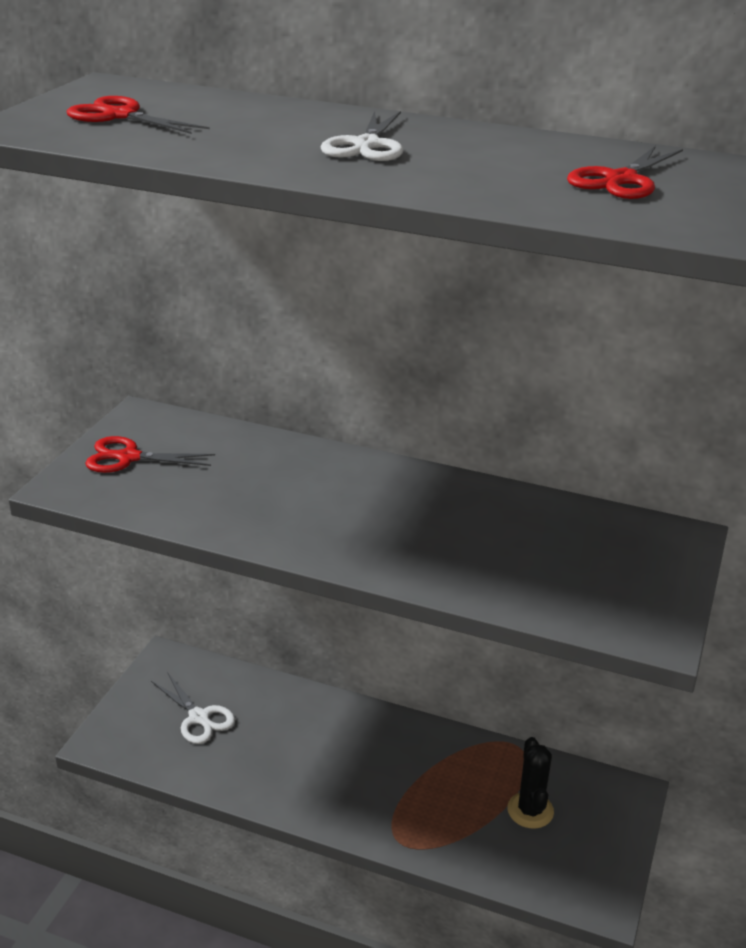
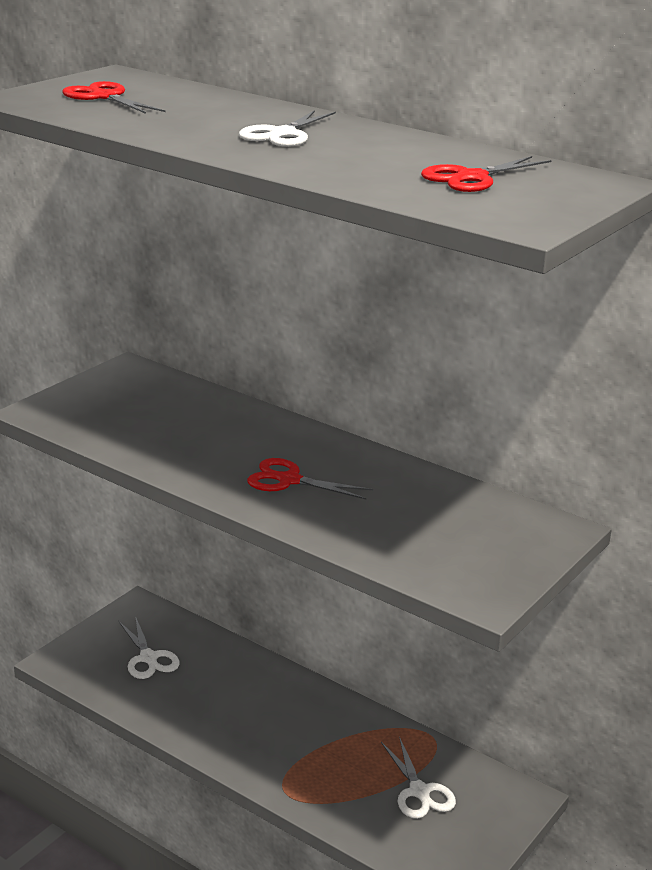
camera: 15 degrees right, 5 degrees down
red scissors [85,436,215,473] -> red scissors moved to [247,458,373,499]
black cactus [507,737,554,829] -> white scissors [381,737,456,819]

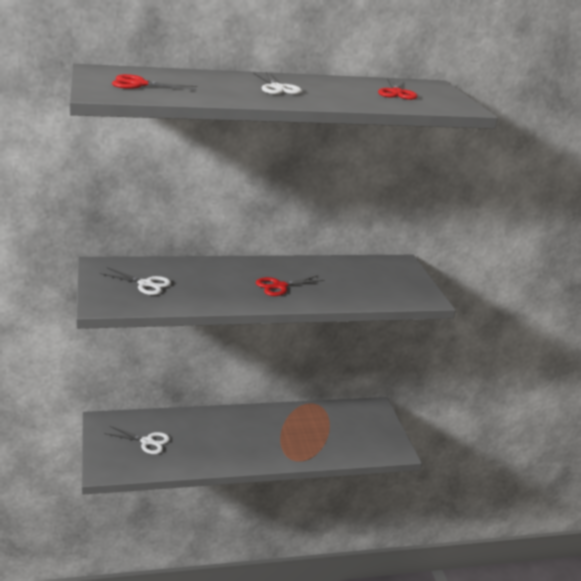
camera: 50 degrees left, 0 degrees up
white scissors [381,737,456,819] -> white scissors moved to [99,267,171,295]

